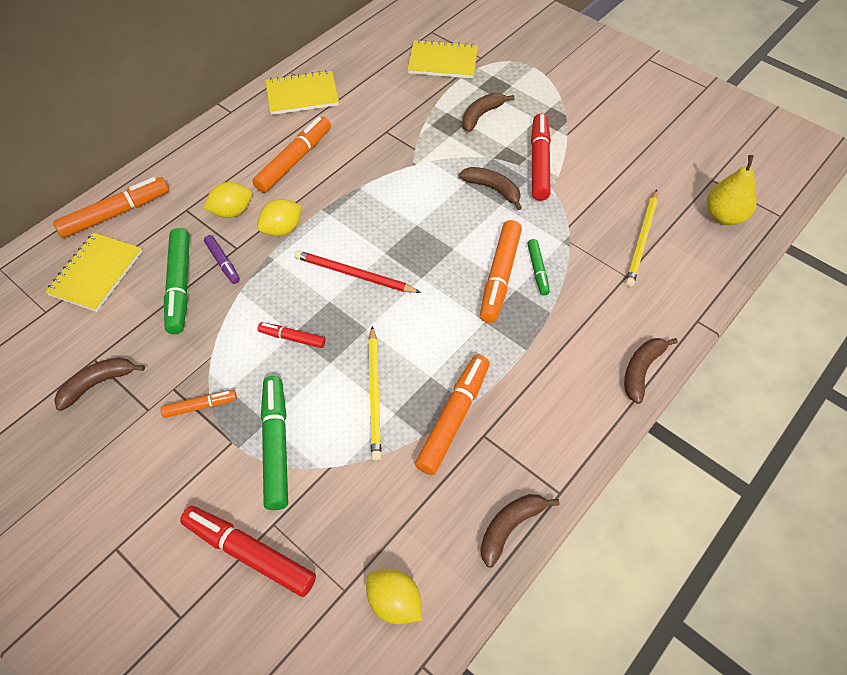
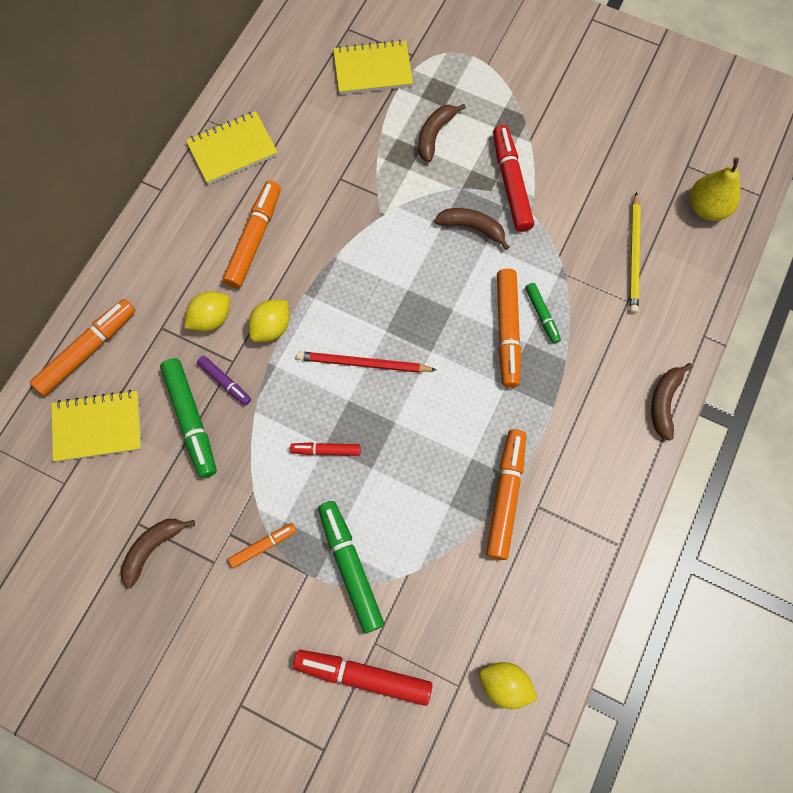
camera: 15 degrees left, 15 degrees up
yellow notebook [45,233,142,312] -> yellow notebook turned 75 degrees clockwise [51,390,142,462]
yellow pencil [368,326,381,461] -> none
brown banana [481,494,559,568] -> none

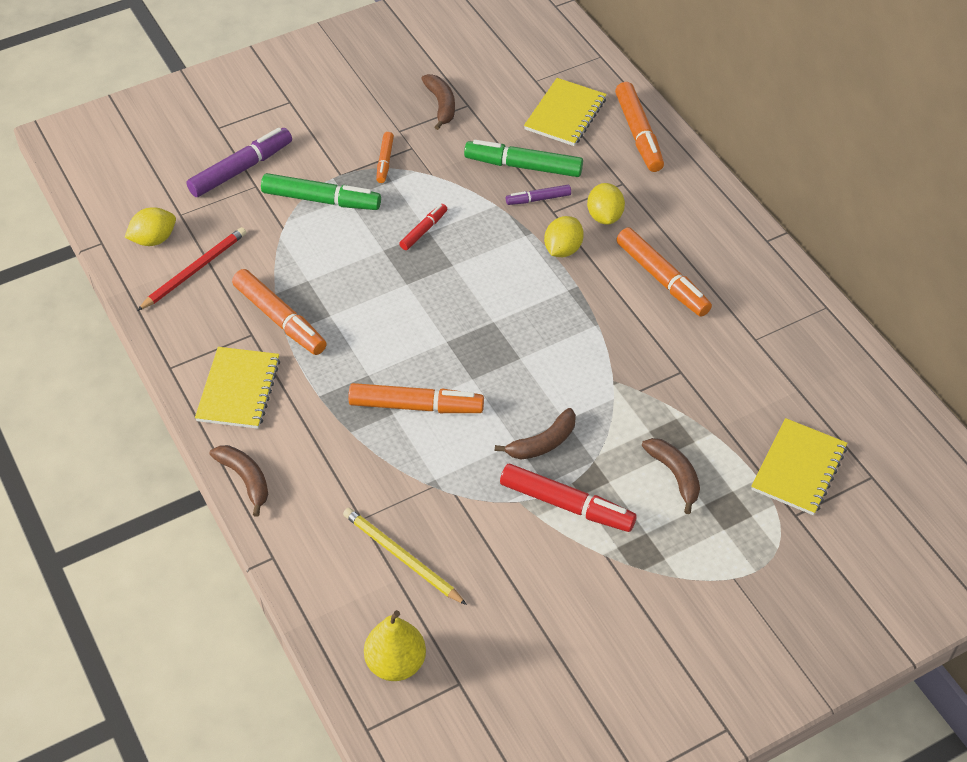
camera: 125 degrees right, 20 degrees down
yellow notebook [186,111,278,184] -> yellow notebook moved to [195,347,280,429]
yellow lemon [248,300,290,342] -> yellow lemon turned 45 degrees clockwise [544,216,584,257]
red marker [293,650,433,706] -> purple marker [186,128,292,197]
red pencil [297,351,436,373] -> red pencil moved to [137,227,246,311]
orange marker [497,269,521,388] -> orange marker turned 150 degrees clockwise [348,383,484,413]
green marker [525,283,561,344] -> none

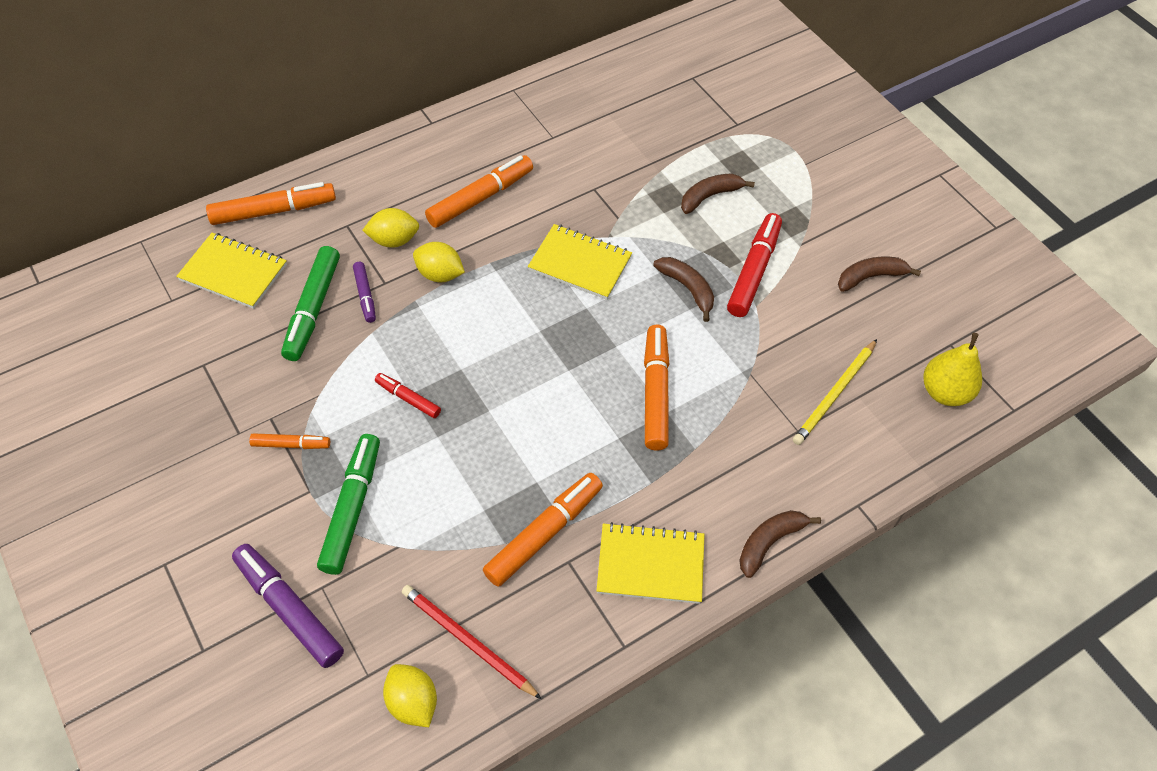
camera: 95 degrees left, 5 degrees up
brown banana [421,74,455,130] -> brown banana moved to [838,257,921,292]
yellow notebook [751,418,847,515] -> yellow notebook moved to [528,224,632,300]

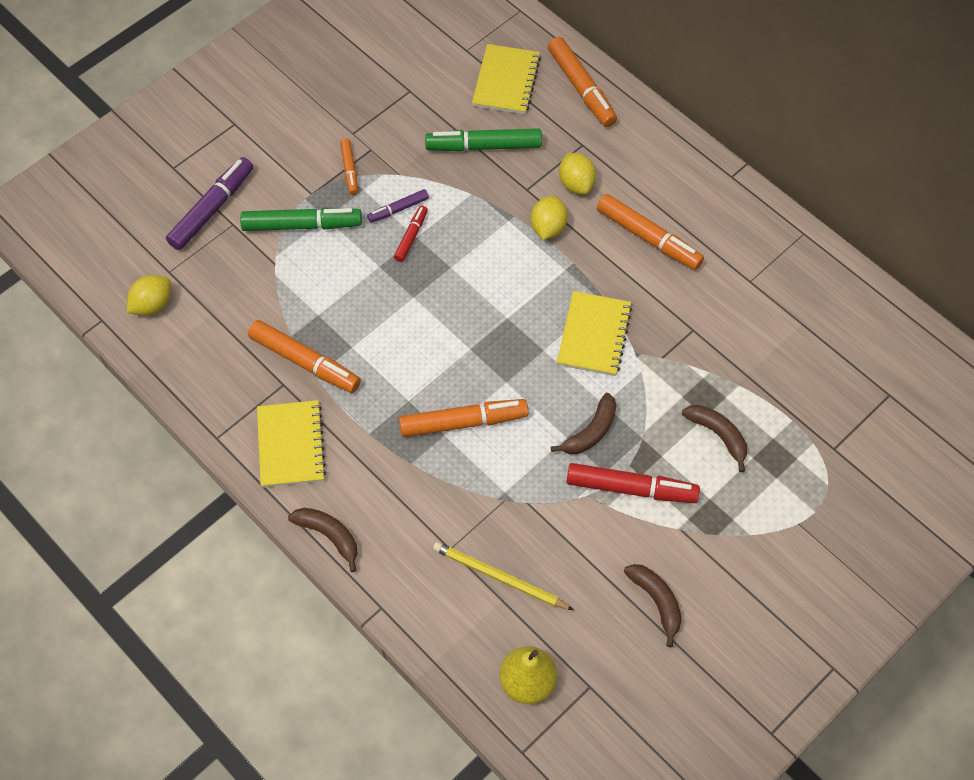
camera: 80 degrees right, 5 degrees up
purple marker [353,262,376,323] -> purple marker moved to [367,189,429,223]
red pencil [402,585,542,699] -> none

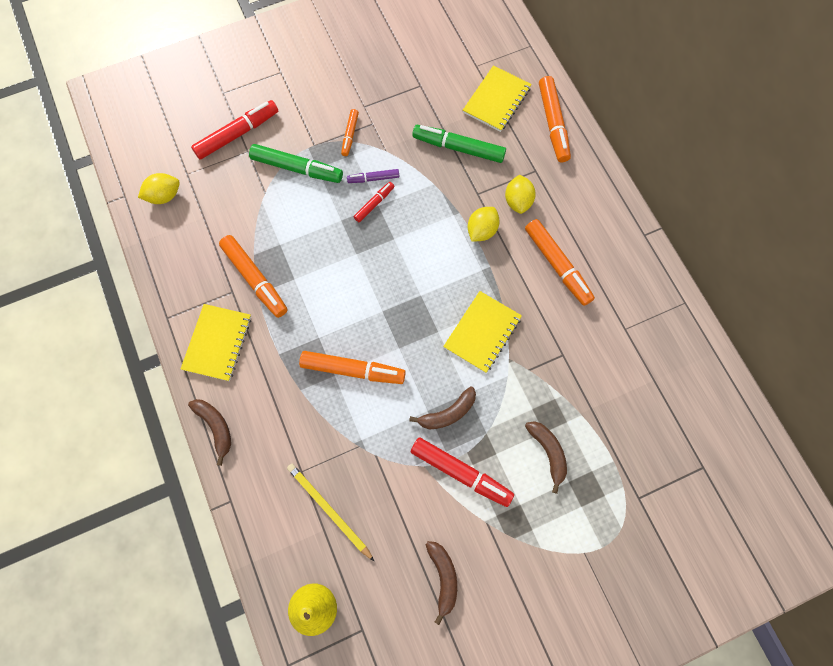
camera: 20 degrees right, 10 degrees up
purple marker [166,157,253,250] -> red marker [191,100,278,160]

